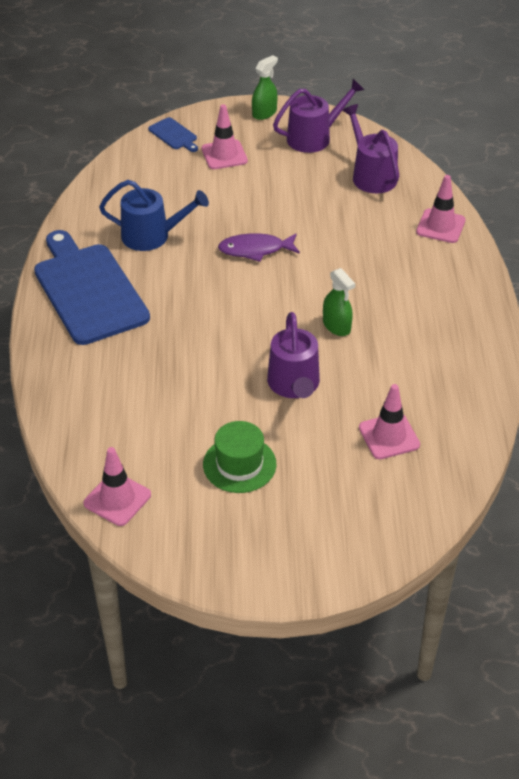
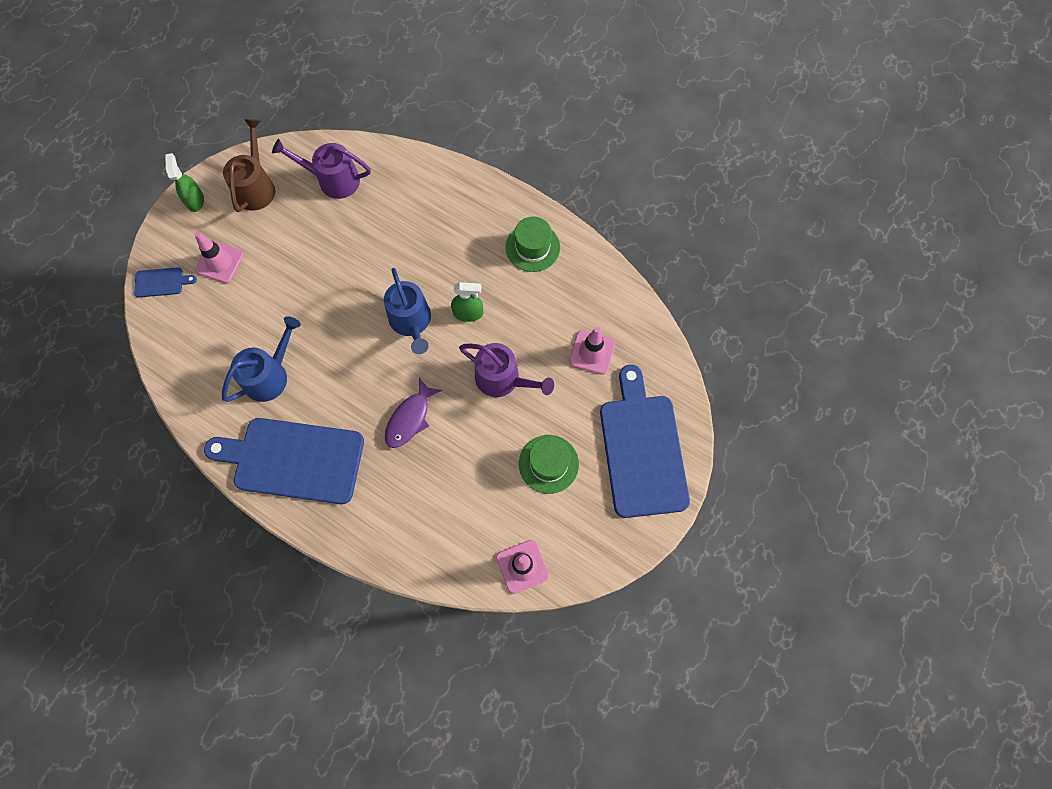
camera: 55 degrees left, 25 degrees up
purple fish [218,233,300,262] -> purple fish moved to [385,378,442,448]
purple watering can [273,79,364,153] -> brown watering can [223,119,275,212]
pink traffic cone [416,175,466,243] -> none
none -> blue watering can [384,268,431,354]
none -> green hat [505,217,560,272]
none -> blue cutting board [600,365,690,518]

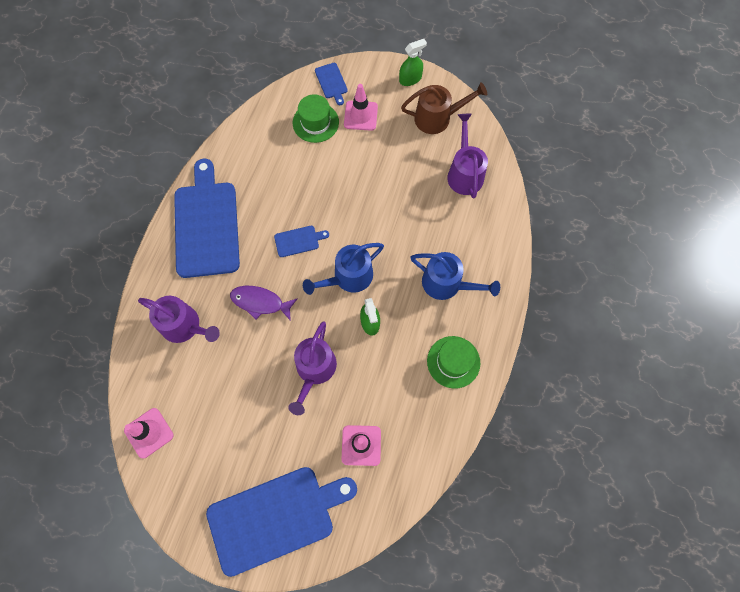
camera: 75 degrees right, 0 degrees up
blue watering can [222,316,301,402] -> blue watering can moved to [411,252,500,300]
green hat [519,435,579,494] -> green hat moved to [293,94,339,143]
none -> purple watering can [138,296,220,343]
none -> blue cutting board [274,226,329,257]

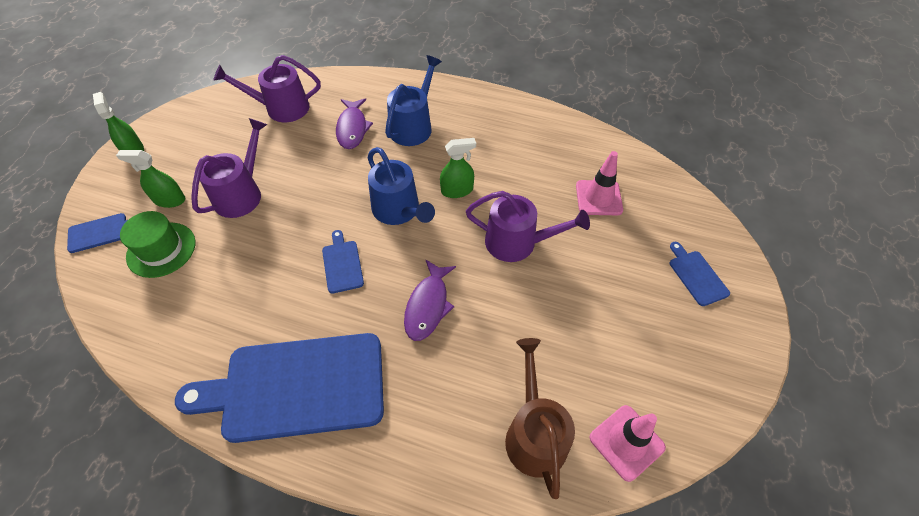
camera: 90 degrees left, 15 degrees down
purple watering can [138,296,220,343] -> purple watering can moved to [191,118,267,218]
blue cutting board [206,467,357,577] -> blue cutting board [670,242,730,306], size x0.42
pink traffic cone [344,84,378,131] -> green spray bottle [116,150,185,208]
brown watering can [401,82,487,134] -> brown watering can moved to [505,338,575,499]
green hat [427,336,480,389] -> none
none -> purple fish [336,98,373,149]

